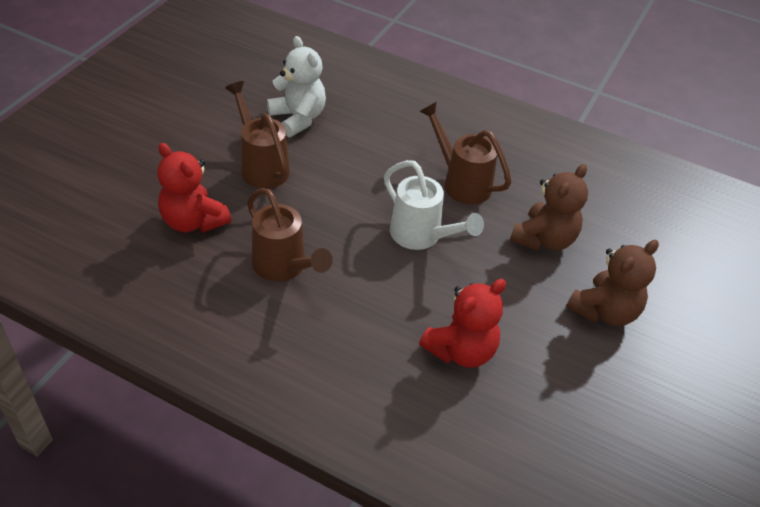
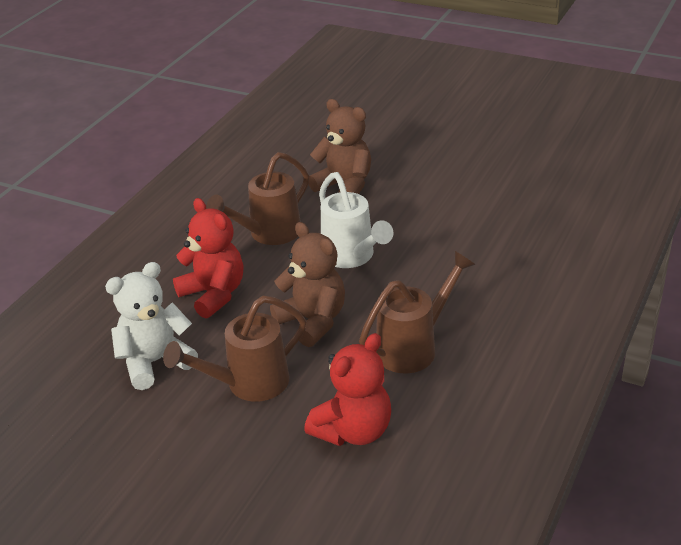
camera: 85 degrees left, 10 degrees down
white watering can [384,160,484,250] -> white watering can turned 105 degrees clockwise [319,172,393,268]
red teddy bear [419,279,506,368] -> red teddy bear moved to [173,198,243,319]
brown teddy bear [566,240,659,326] -> brown teddy bear moved to [270,222,345,347]

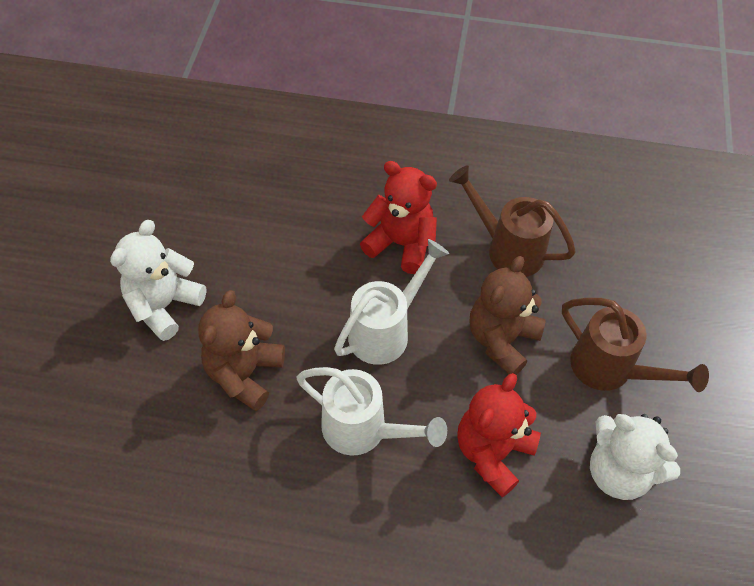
camera: 110 degrees left, 20 degrees up
brown watering can [206,152,309,245] -> white watering can [297,367,447,456]
red teddy bear [304,333,391,446] -> red teddy bear moved to [360,161,437,274]
none -> white teddy bear [110,220,206,341]

